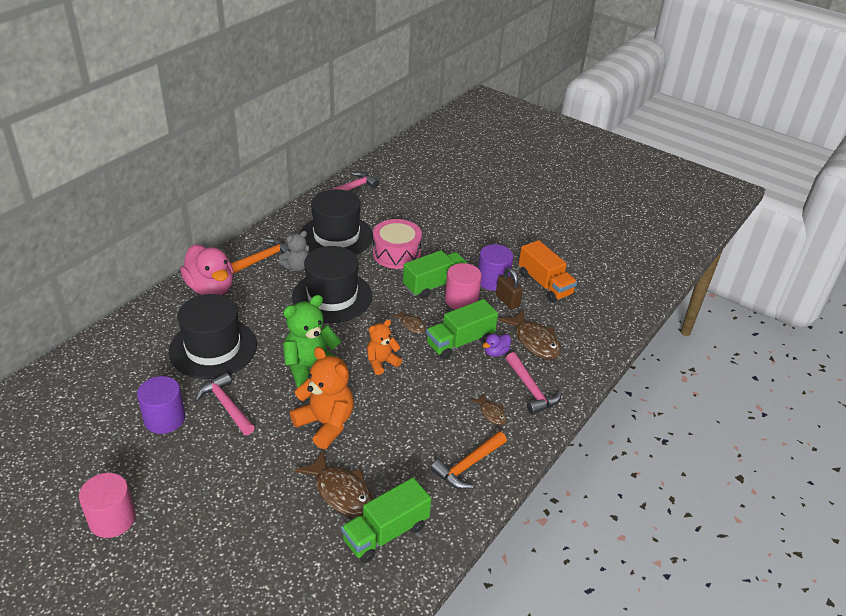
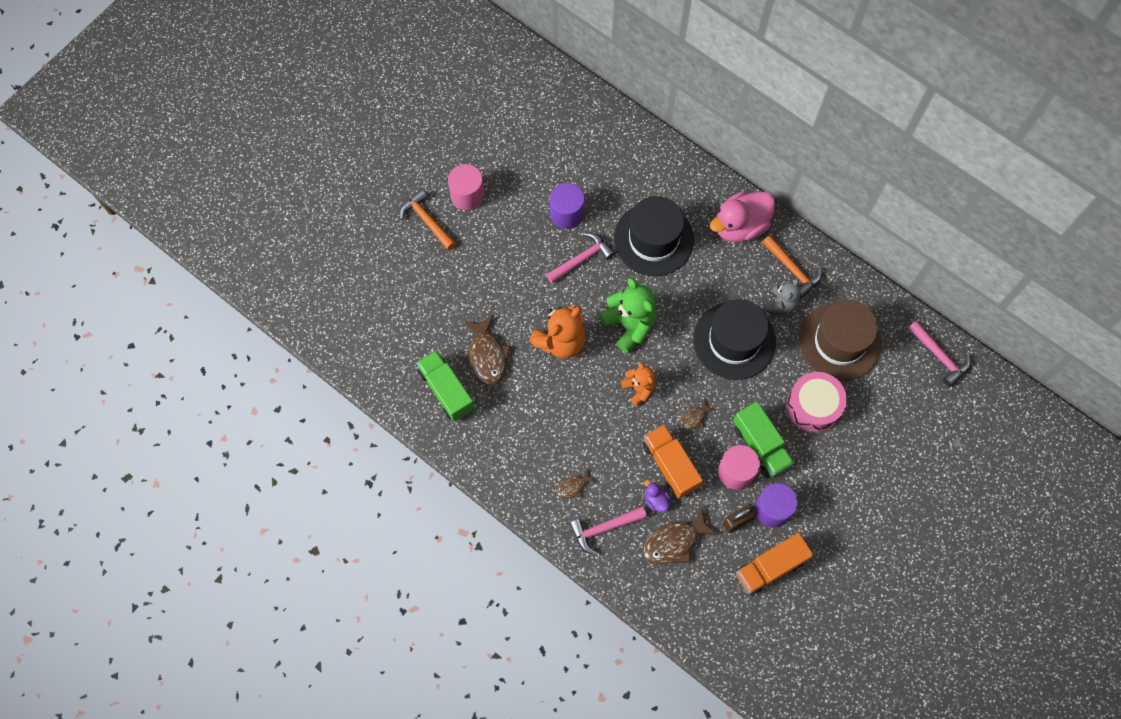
camera: 95 degrees right, 30 degrees up
grey teddy bear [279,231,309,271] -> grey teddy bear turned 120 degrees counterclockwise [765,279,801,313]
brown fish [295,451,373,517] -> brown fish turned 60 degrees counterclockwise [464,315,511,386]
black hat [300,189,373,255] -> brown hat [799,300,882,381]
green truck [426,299,498,360] -> orange truck [642,424,703,499]
orange hammer [431,431,507,489] -> orange hammer moved to [400,189,456,250]

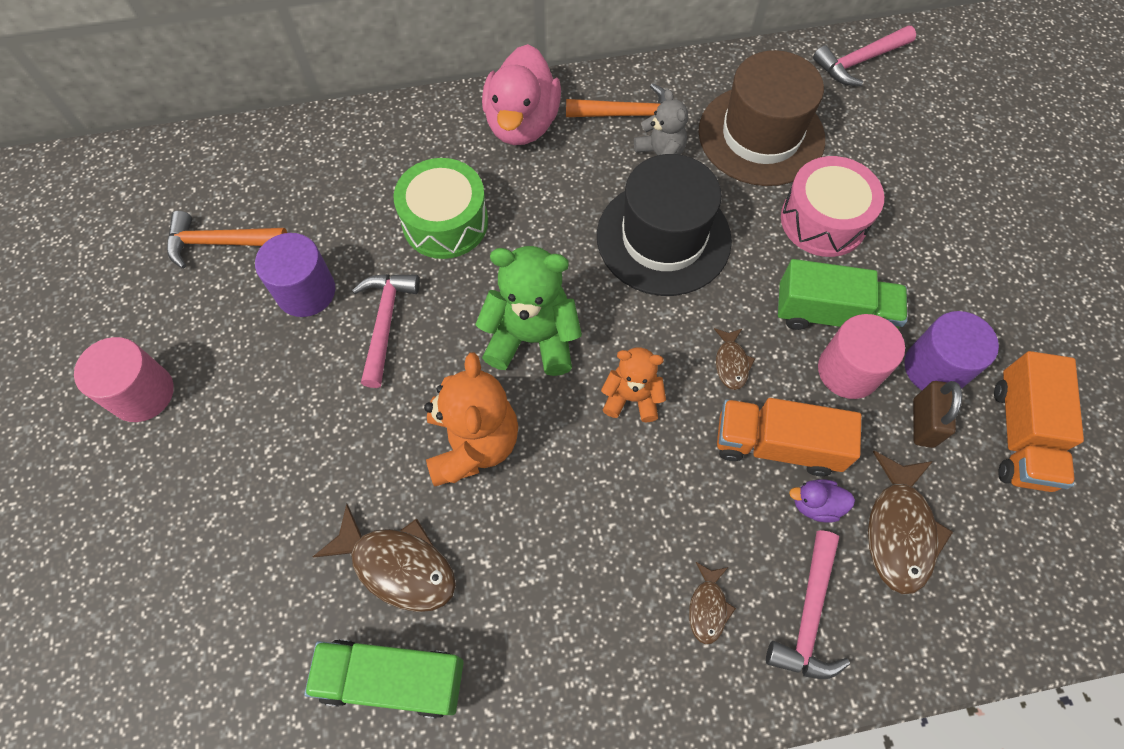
camera: 50 degrees left, 5 degrees down
orange hammer [400,189,456,250] -> orange hammer moved to [167,211,287,269]
black hat [614,196,694,276] -> green drum [394,158,488,259]
pink hammer [908,321,971,387] -> pink hammer turned 150 degrees clockwise [813,26,916,86]

